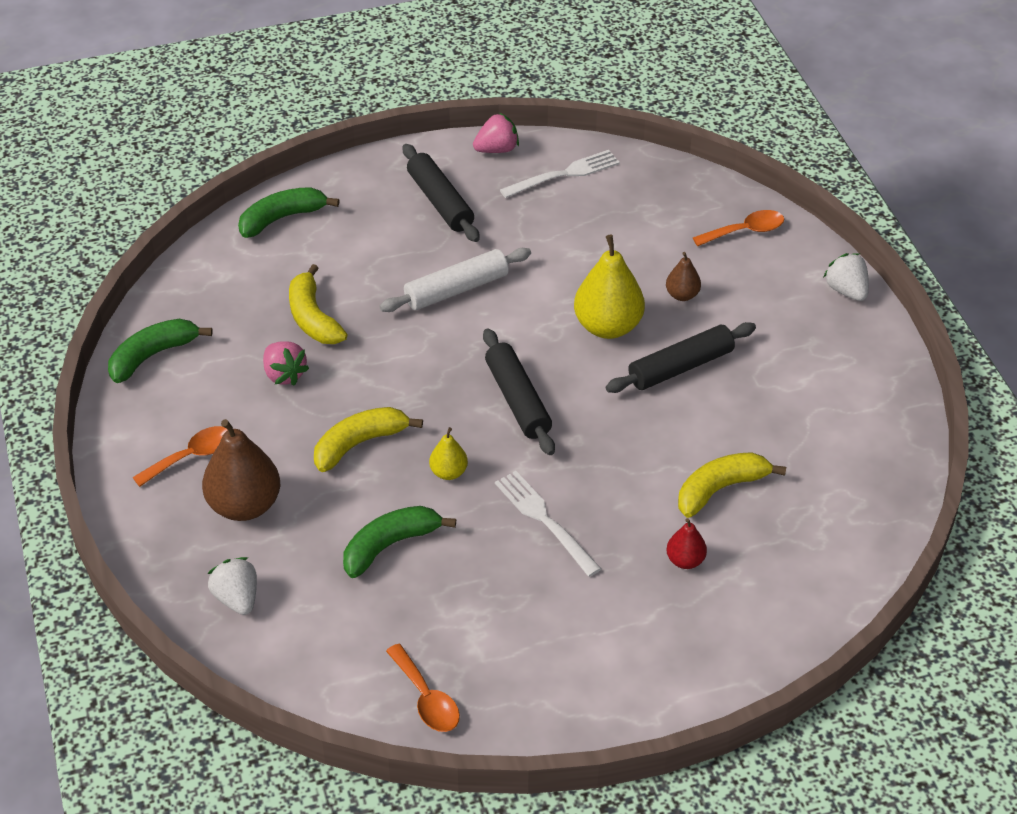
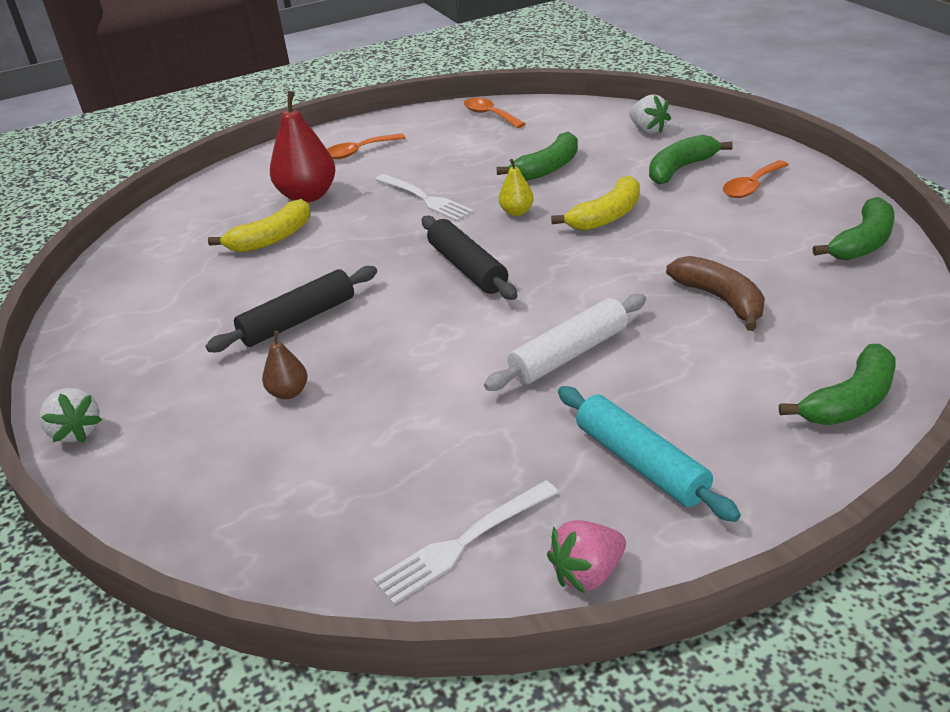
camera: 175 degrees right, 10 degrees down
brown pear [202,419,280,521] -> green banana [649,135,733,185]
pink strawberry [263,341,309,386] -> none
yellow banana [289,264,348,344] -> brown banana [666,256,765,331]
black rolling pin [403,144,480,242] -> turquoise rolling pin [558,386,741,522]
yellow pear [574,235,645,339] -> none
red pear [667,518,707,569] -> red pear [270,91,336,203], size x1.97
orange spoon [693,210,784,246] -> orange spoon moved to [327,133,405,159]

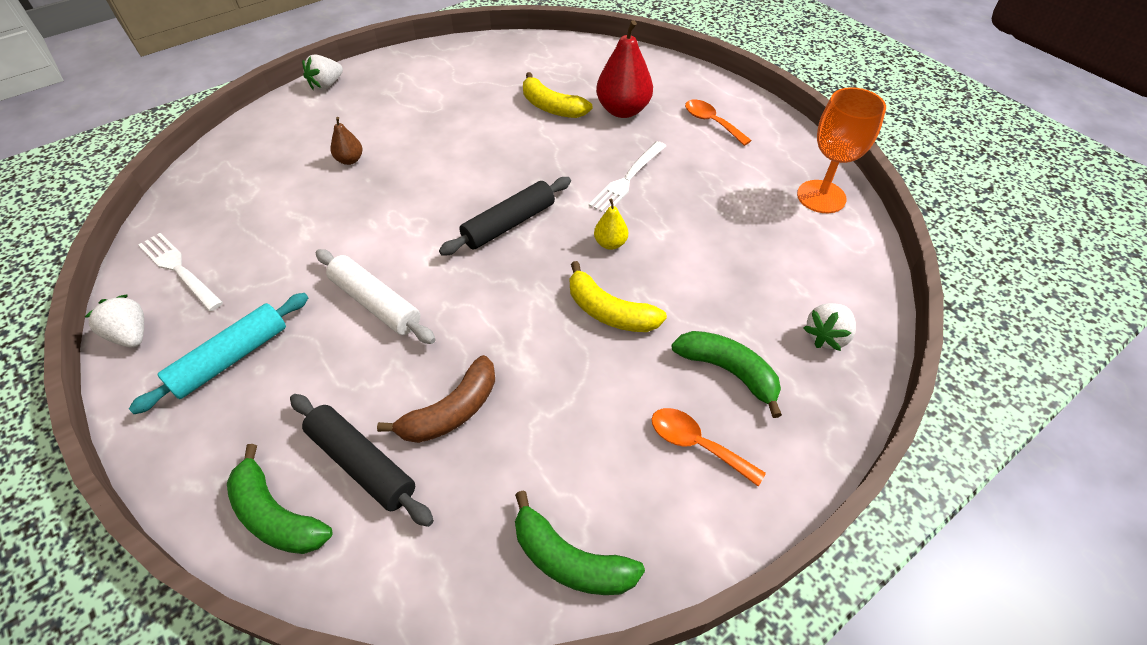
camera: 75 degrees right, 15 degrees up
black rolling pin [205,266,377,352] -> black rolling pin moved to [290,394,434,527]
orange spoon [464,98,526,128] -> orange goblet [797,87,886,213]
green banana [496,132,578,181] -> none
pink strawberry [547,520,626,593] -> white strawberry [85,294,144,348]

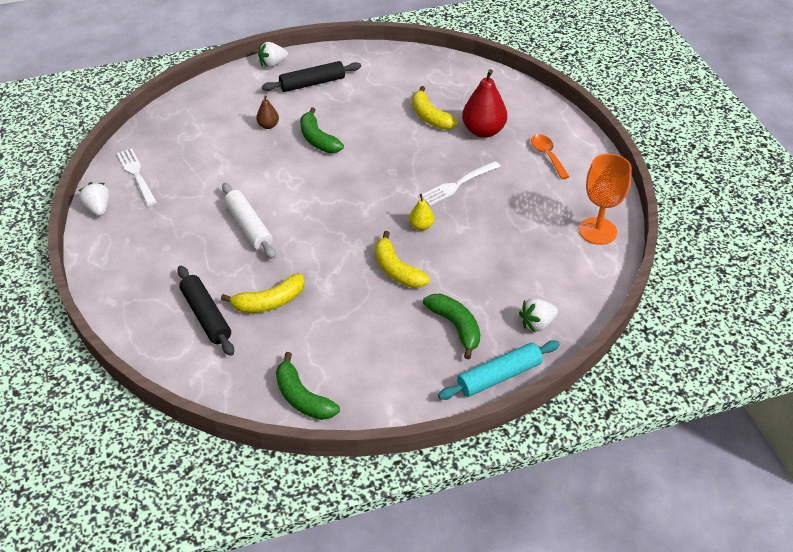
camera: 20 degrees right, 5 degrees down
turquoise rolling pin [129,293,308,414] -> turquoise rolling pin moved to [438,340,560,400]
green banana [227,444,332,554] -> green banana moved to [300,107,344,153]
brown banana [377,355,495,443] -> yellow banana [221,273,305,313]
black rolling pin [439,177,571,256] -> black rolling pin moved to [262,61,361,92]
orange spoon [652,408,766,486] -> none

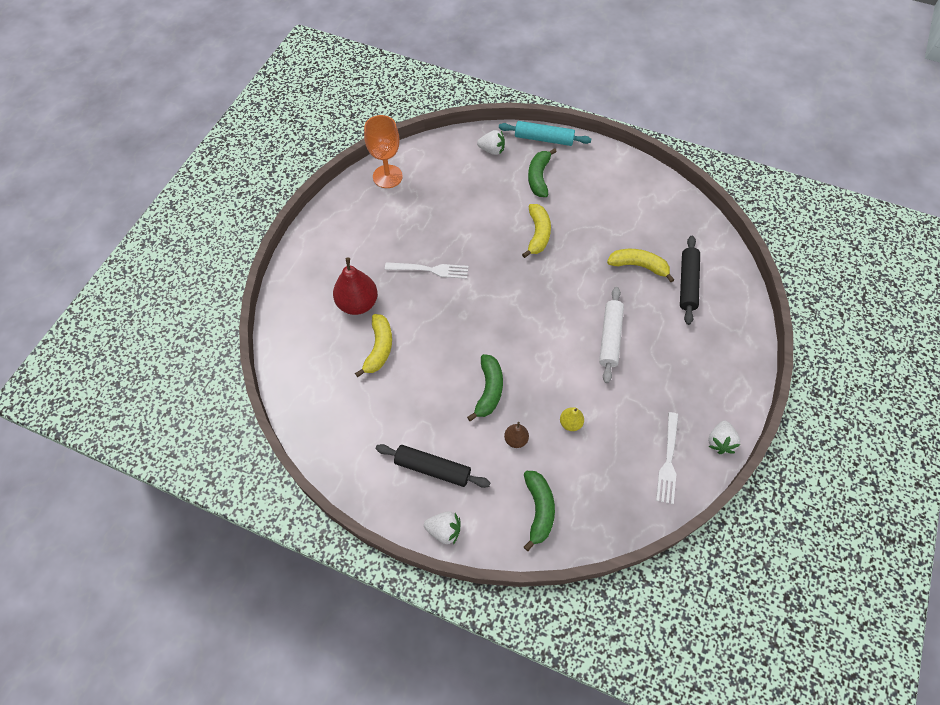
camera: 140 degrees left, 15 degrees up
green banana [276,352,340,420] -> green banana moved to [524,471,555,551]
yellow pear [409,194,434,231] -> yellow pear moved to [560,407,584,431]
orange spoon [531,134,570,179] -> none

